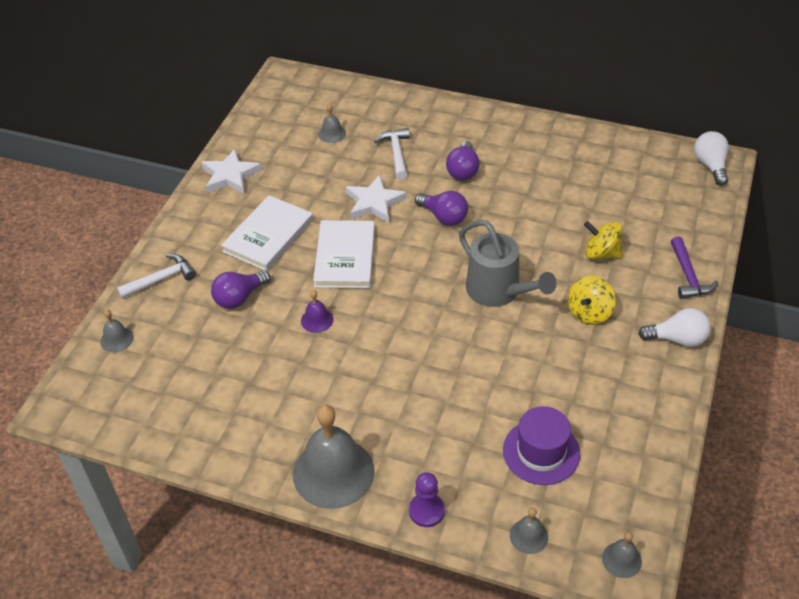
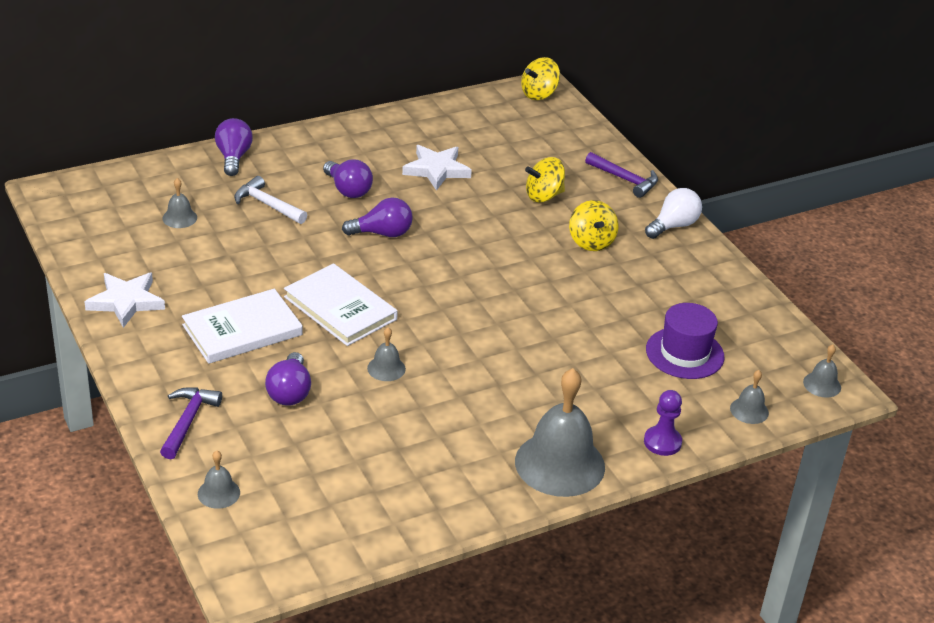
camera: 50 degrees left, 10 degrees down
white hammer [117,254,196,299] -> purple hammer [160,387,222,459]
white book [221,195,313,271] -> white book turned 75 degrees clockwise [182,289,303,364]
purple bell [301,290,333,333] -> grey bell [367,327,406,381]
white star [346,175,407,223] -> white star moved to [402,145,472,191]
grey watering can [459,220,557,307] -> none
white light bulb [694,131,729,186] -> yellow spinning top [521,57,560,100]
none -> purple light bulb [215,118,253,176]

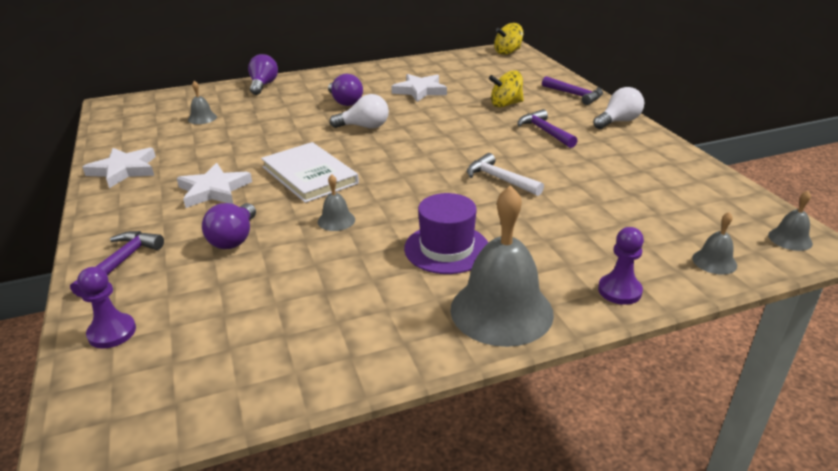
camera: 10 degrees right, 5 degrees down
white book [182,289,303,364] -> white star [177,163,252,208]
grey bell [198,451,240,509] -> purple pawn [77,267,136,348]
white hammer [234,176,307,224] -> white hammer moved to [467,153,544,196]
purple light bulb [342,198,413,237] -> white light bulb [329,94,389,129]
yellow spinning top [569,200,619,251] -> purple hammer [518,109,578,148]
purple hat [646,303,724,379] -> purple hat moved to [404,193,488,274]

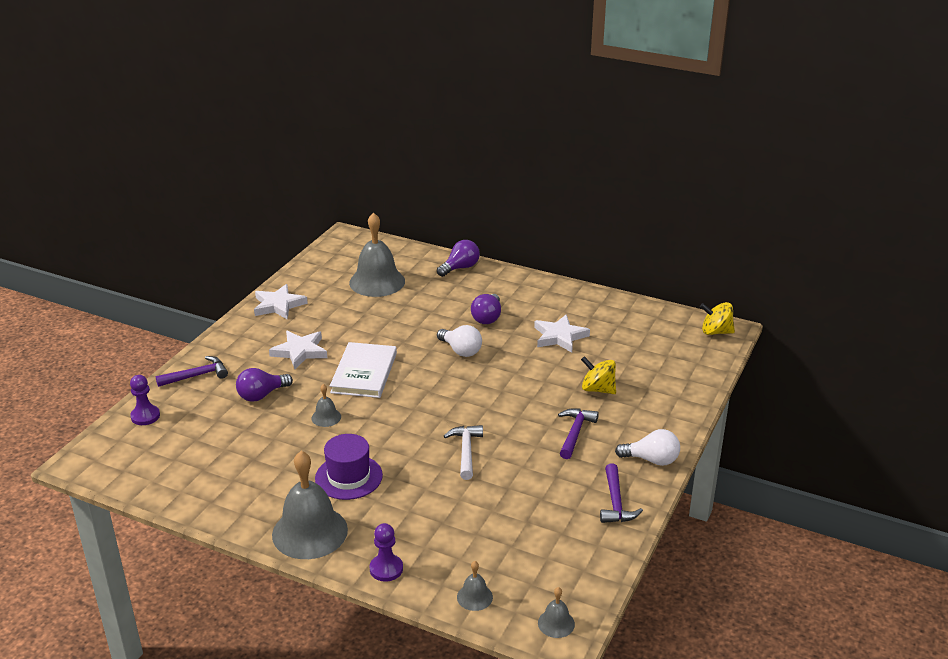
camera: 45 degrees right, 0 degrees up
grey bell [188,81,217,124] -> grey bell [349,212,405,297], size x2.23
purple hammer [542,76,603,105] -> purple hammer moved to [600,464,643,523]

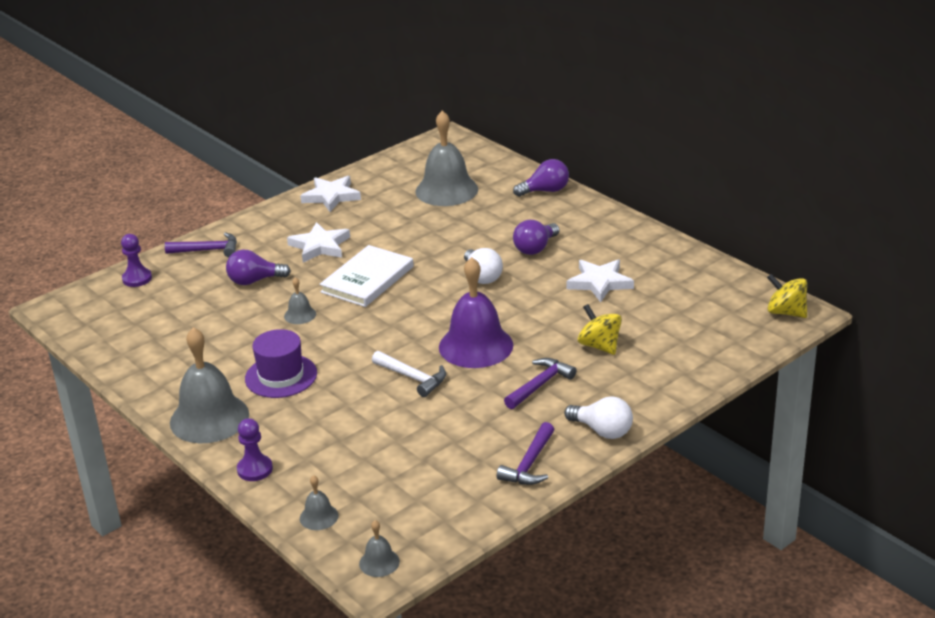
camera: 25 degrees right, 0 degrees up
white hammer [444,425,483,480] -> white hammer turned 105 degrees clockwise [372,351,446,397]
none -> purple bell [439,257,513,368]

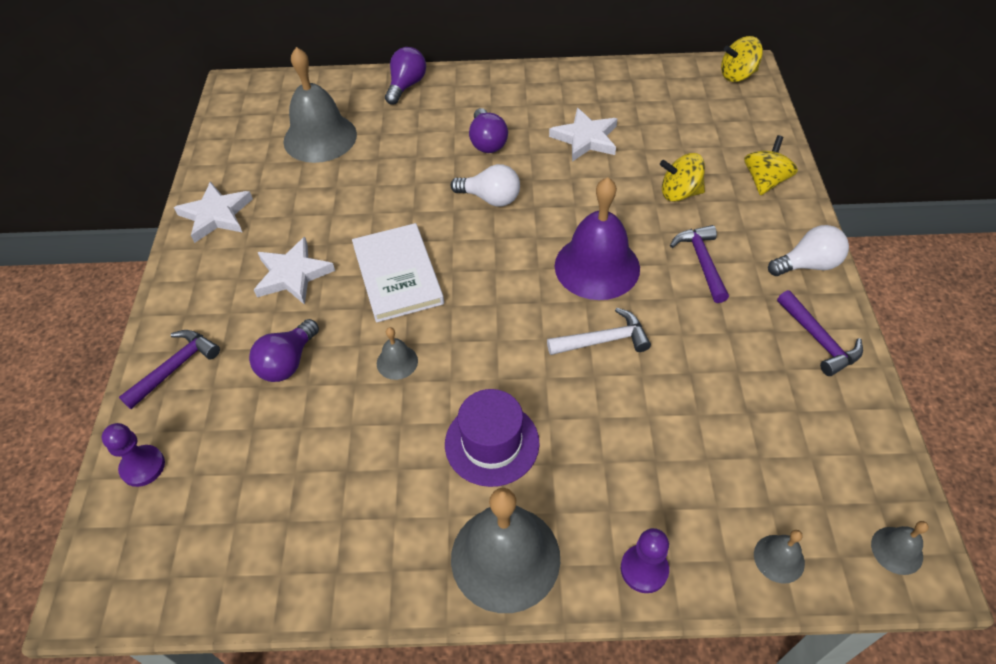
camera: 50 degrees left, 20 degrees up
none -> yellow spinning top [744,135,798,195]

